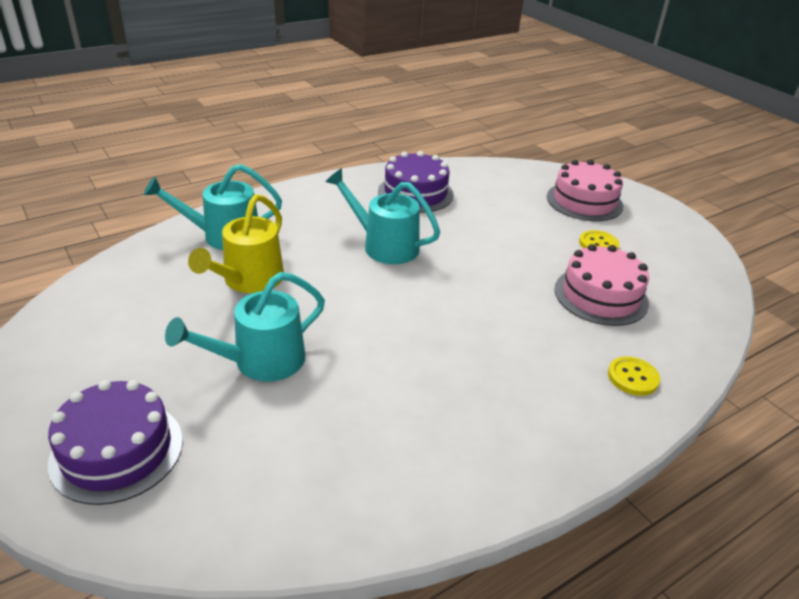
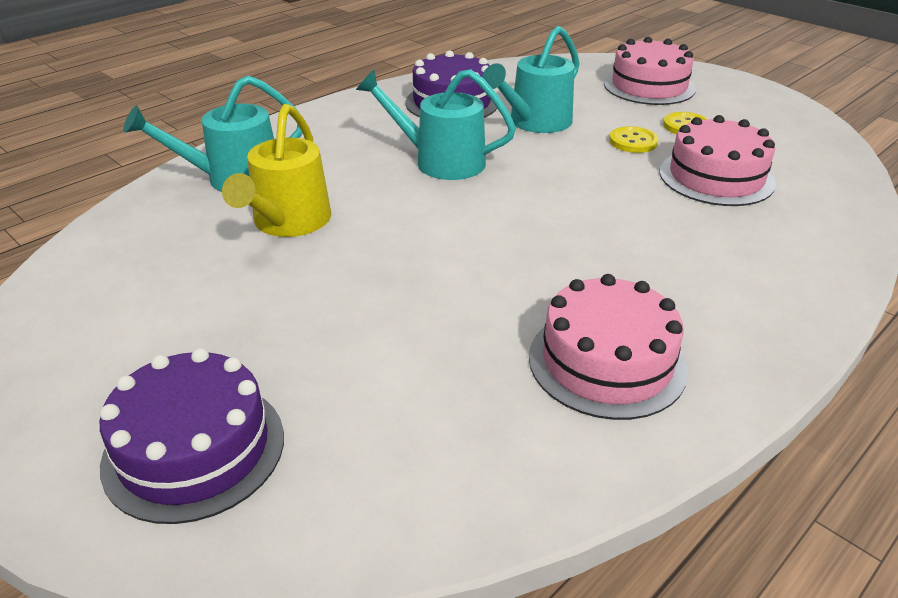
camera: 10 degrees left, 0 degrees up
turquoise watering can [165,272,325,381] -> turquoise watering can moved to [482,26,580,133]
yellow button [608,357,660,396] -> yellow button moved to [609,126,658,153]
none -> pink cake [529,274,688,420]

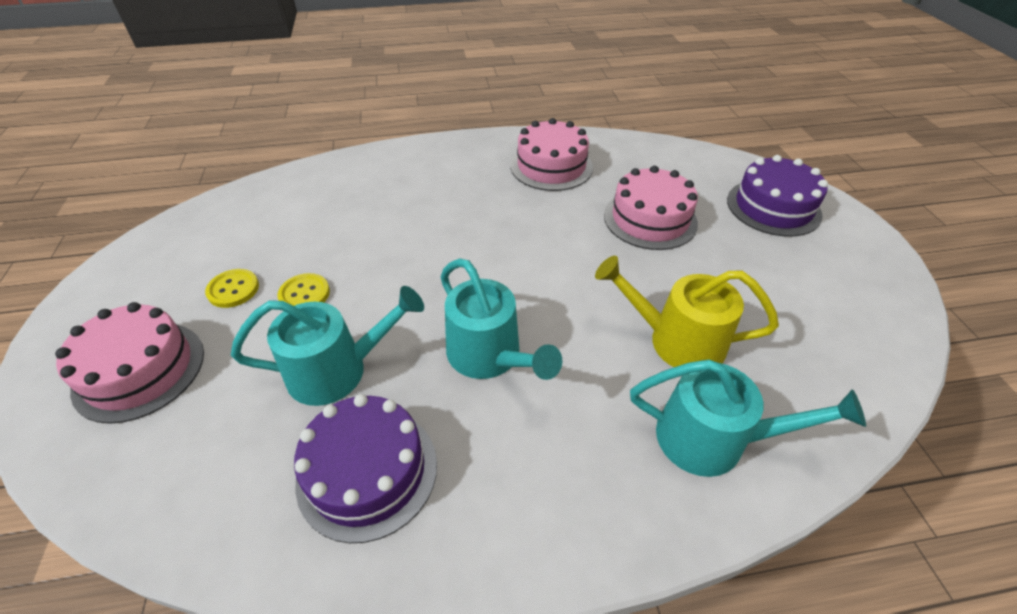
camera: 145 degrees left, 10 degrees up
yellow watering can [222,104,331,237] -> yellow watering can turned 120 degrees counterclockwise [595,256,779,367]
pink cake [659,115,776,206] -> pink cake moved to [604,166,698,250]

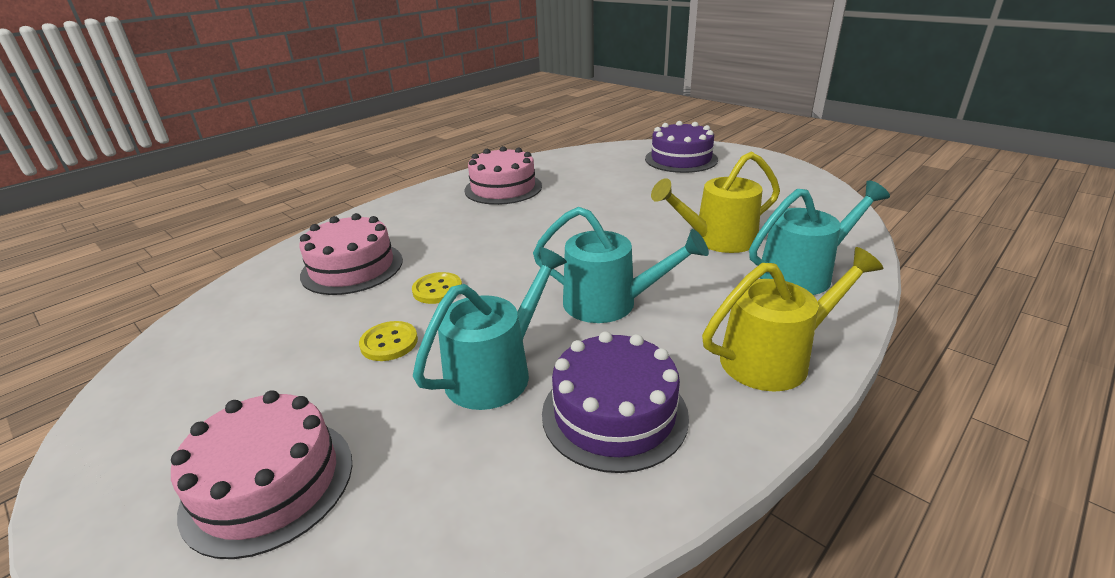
camera: 35 degrees left, 15 degrees down
yellow button [205,269,259,308] -> yellow button moved to [412,272,462,304]
pink cake [604,166,698,250] -> pink cake moved to [300,213,403,295]
none -> yellow watering can [702,247,883,391]

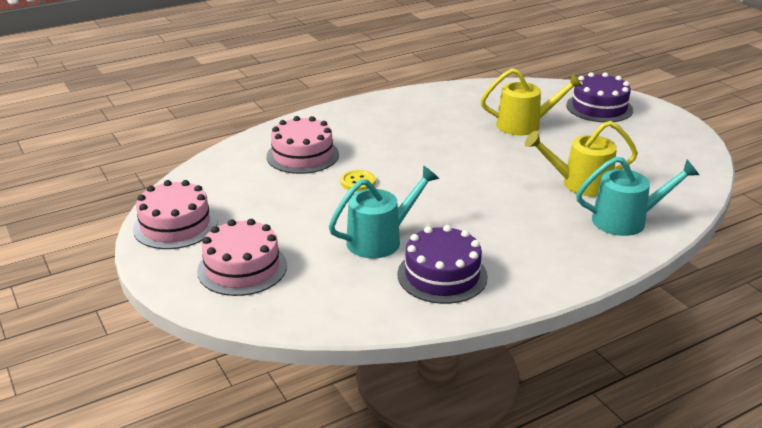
camera: 15 degrees right, 0 degrees up
yellow button [359,321,418,361] -> none
pink cake [464,146,542,205] -> pink cake moved to [133,180,217,249]
turquoise watering can [533,207,709,323] -> none
yellow watering can [702,247,883,391] -> yellow watering can moved to [481,68,583,135]

